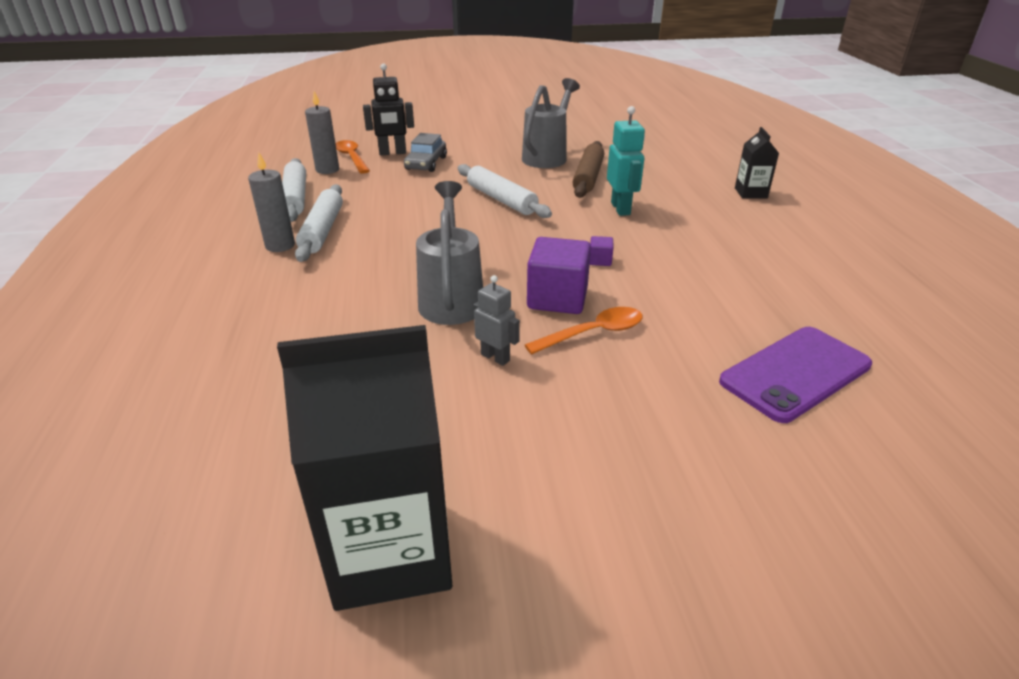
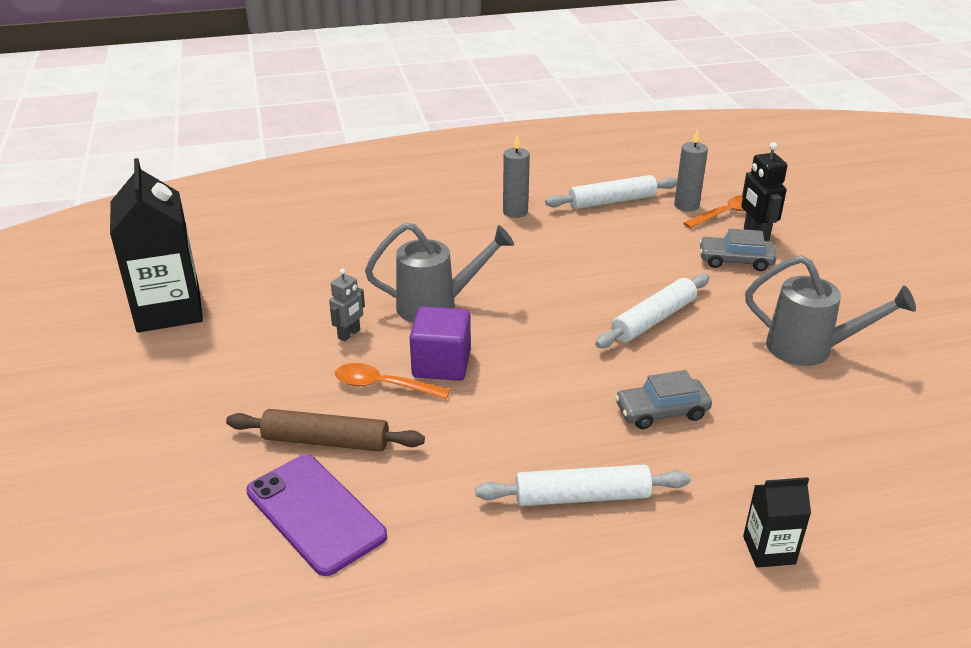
camera: 85 degrees right, 0 degrees up
white rolling pin [295,184,343,262] -> white rolling pin moved to [475,464,691,506]
orange spoon [525,307,643,355] -> orange spoon turned 135 degrees clockwise [335,363,451,399]
brown rolling pin [573,141,604,198] -> brown rolling pin moved to [226,409,425,452]
purple cube [590,236,613,266] -> none
turquoise robot [607,106,645,216] -> grey car [615,370,712,429]

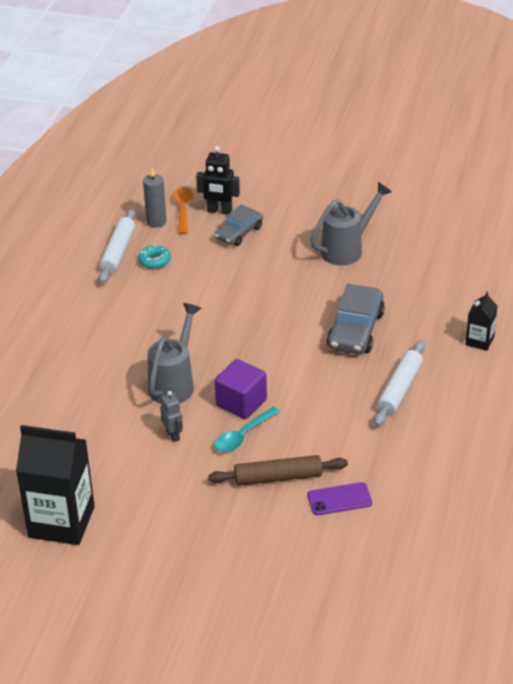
camera: 60 degrees left, 5 degrees up
brown rolling pin [226,409,425,452] -> brown rolling pin turned 45 degrees clockwise [208,455,348,486]
purple phone [246,455,387,576] -> purple phone [307,482,372,515], size x0.62
orange spoon [335,363,451,399] -> turquoise spoon [214,407,280,453]
grey candle [503,135,530,218] -> none
white rolling pin [595,273,710,348] -> none
grey car [615,370,712,429] -> grey car [327,284,385,354], size x1.53
none -> turquoise donut [138,245,171,269]

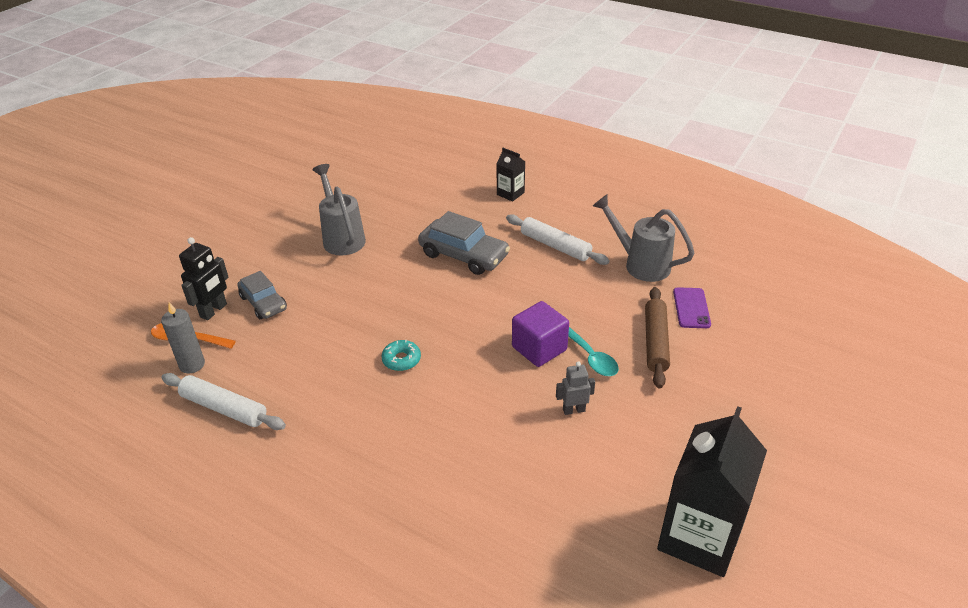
camera: 75 degrees left, 0 degrees up
turquoise donut [138,245,171,269] -> turquoise donut moved to [382,340,421,371]
grey watering can [148,303,201,404] -> grey watering can moved to [593,194,695,282]

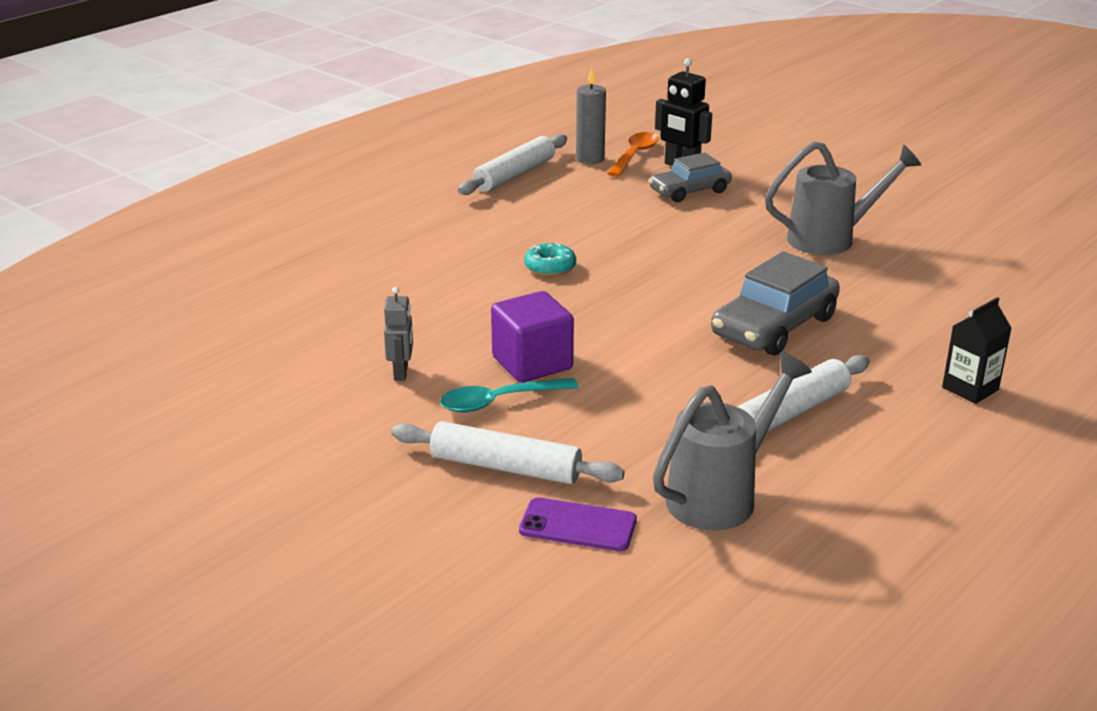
camera: 100 degrees right, 10 degrees down
brown rolling pin [645,287,670,388] -> white rolling pin [391,421,625,484]
black carton [657,406,767,577] -> none

